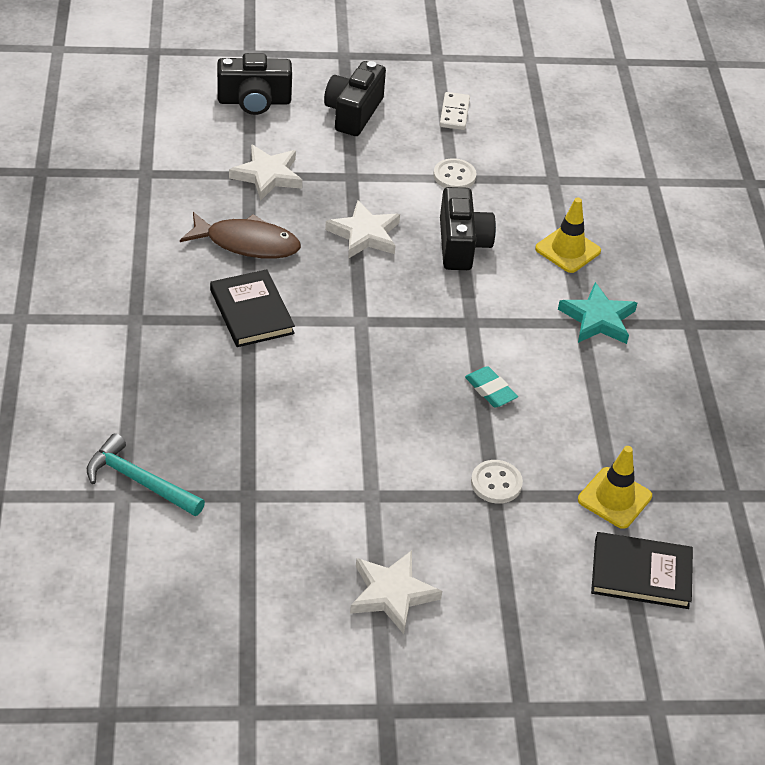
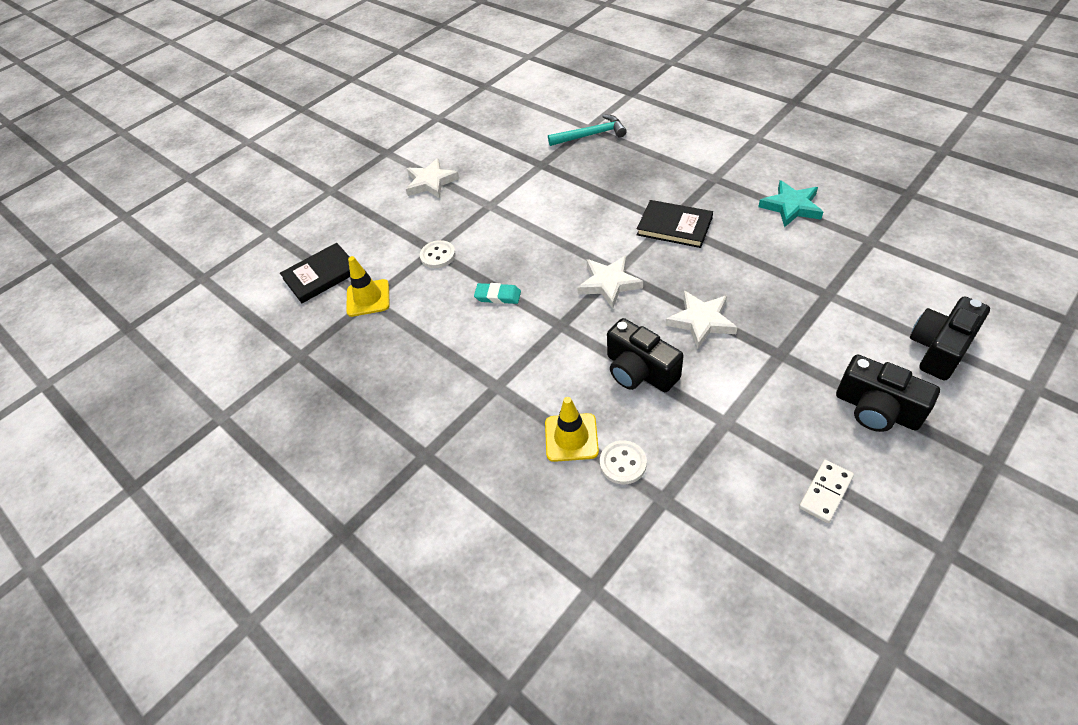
camera: 145 degrees right, 5 degrees up
brown fish [180,212,301,259] -> none
white star [229,144,302,201] -> white star moved to [577,256,643,309]
black camera [324,61,386,136] -> black camera turned 150 degrees clockwise [836,355,940,432]
white button [433,158,477,188] -> white button moved to [600,440,647,484]
white domino [440,92,470,130] -> white domino turned 75 degrees clockwise [799,460,854,523]
turquoise star [558,282,637,344] -> turquoise star moved to [758,180,823,227]

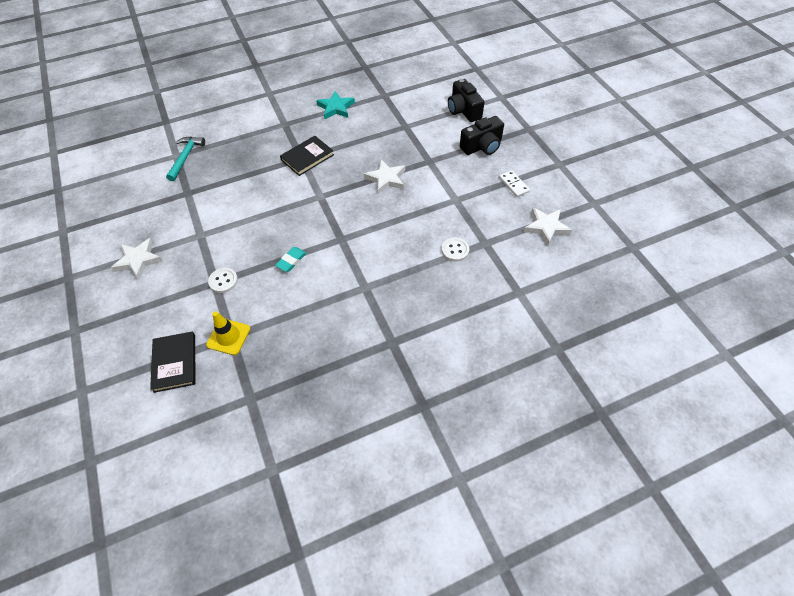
camera: 70 degrees left, 5 degrees up
yellow traffic cone [545,397,599,462] -> none
white star [577,256,643,309] -> white star moved to [524,208,572,246]
black camera [607,318,684,392] -> none

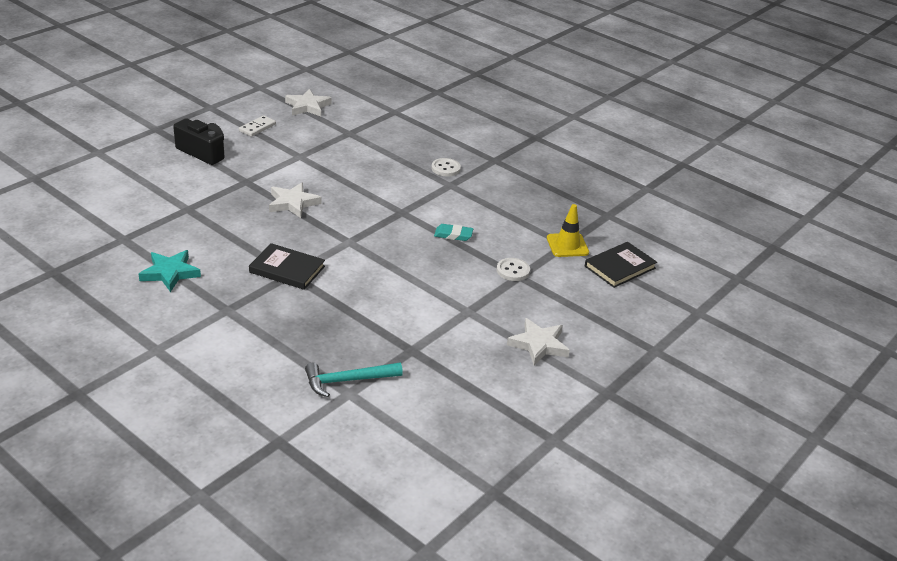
camera: 120 degrees left, 20 degrees down
white button [442,238,469,261] -> white button moved to [431,158,461,177]
black camera [448,79,484,122] -> none

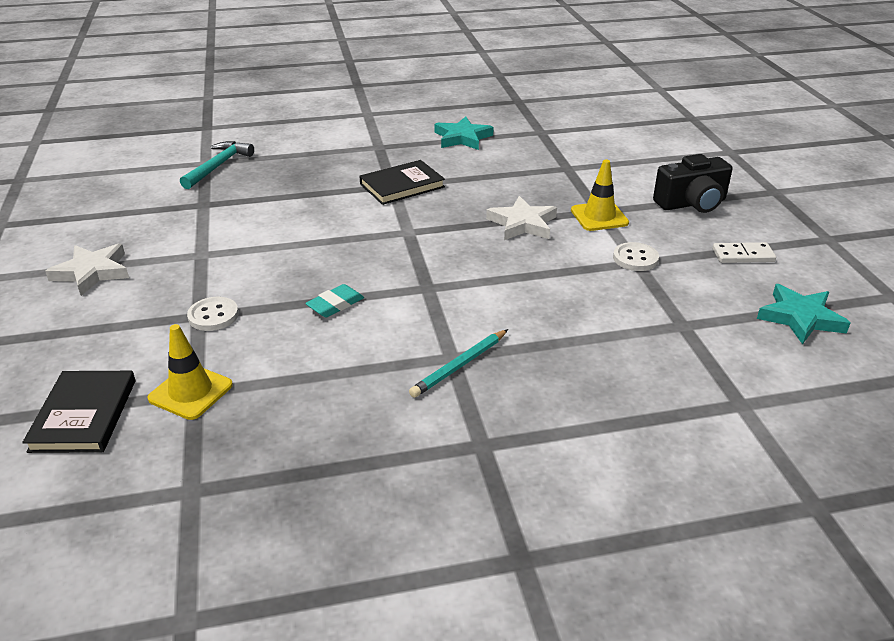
camera: 130 degrees right, 0 degrees up
white domino [239,115,276,137] -> white domino turned 75 degrees counterclockwise [712,242,776,263]
white star [285,89,332,116] -> turquoise star [757,284,850,345]
white button [431,158,461,177] -> white button moved to [613,242,659,271]
none -> turquoise pencil [409,329,508,398]
none -> yellow traffic cone [571,160,629,231]

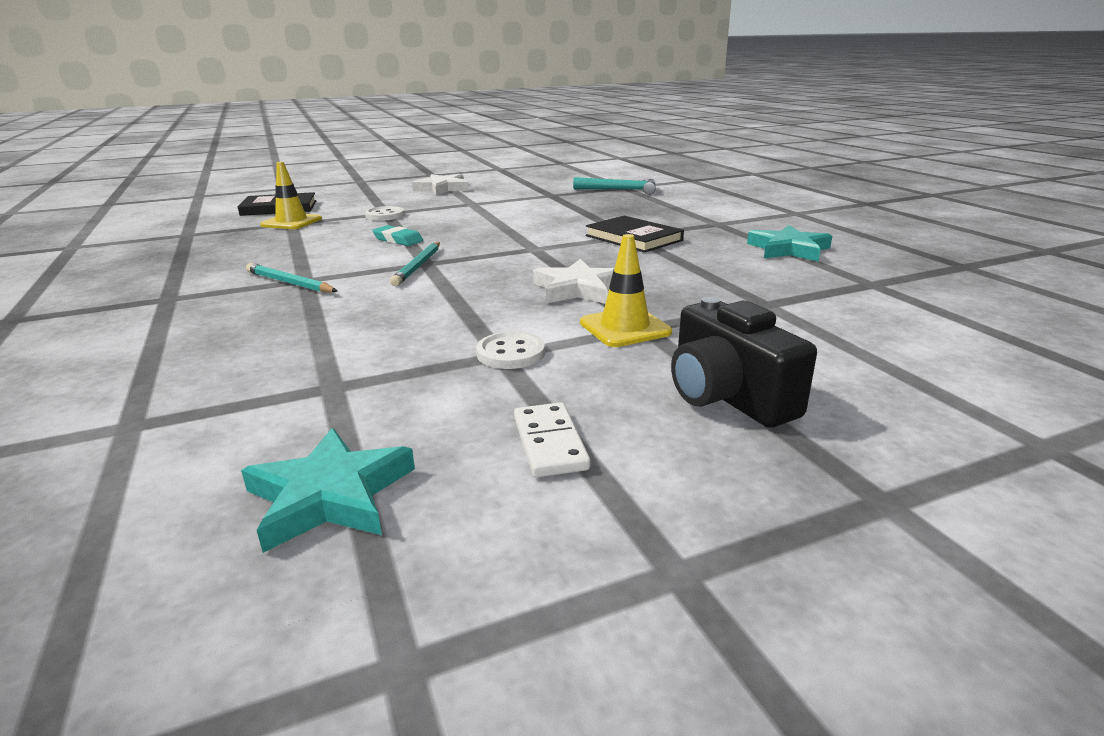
camera: 80 degrees right, 10 degrees down
none -> turquoise pencil [390,242,440,286]

